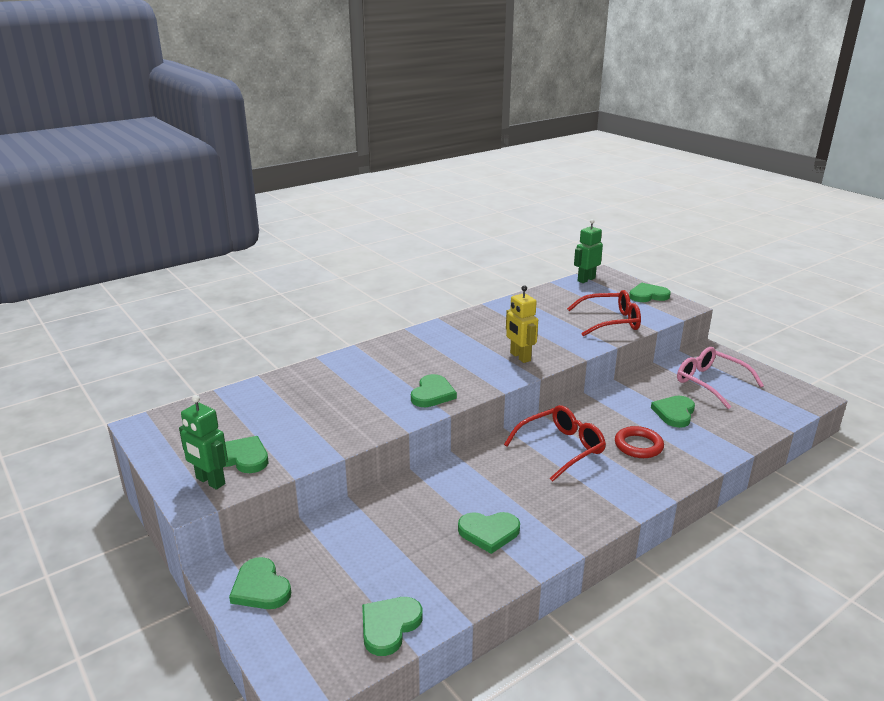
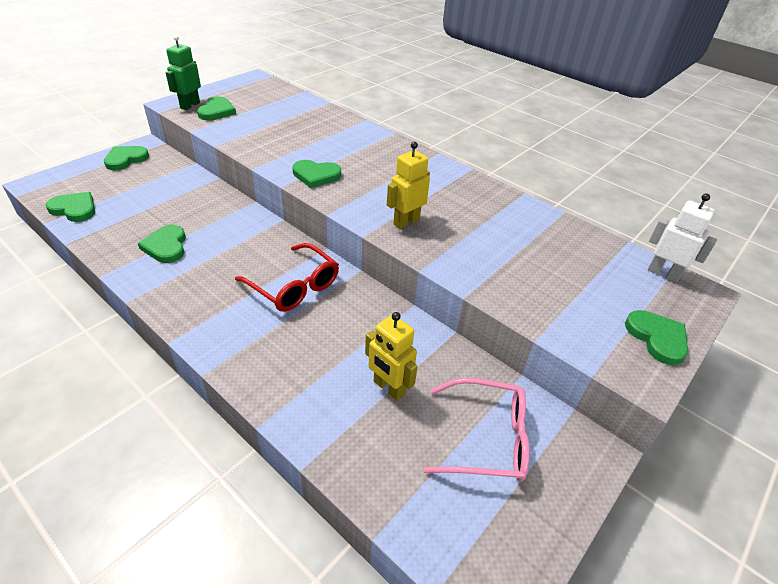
camera: 75 degrees right, 15 degrees up
red glasses [567,290,641,336] -> none
green robot [574,219,603,283] -> white robot [648,193,717,282]
red ring [615,426,664,458] -> none
green heart [651,396,695,428] -> yellow robot [365,312,418,401]
pink glasses [677,347,764,409] -> pink glasses turned 60 degrees clockwise [423,378,529,482]

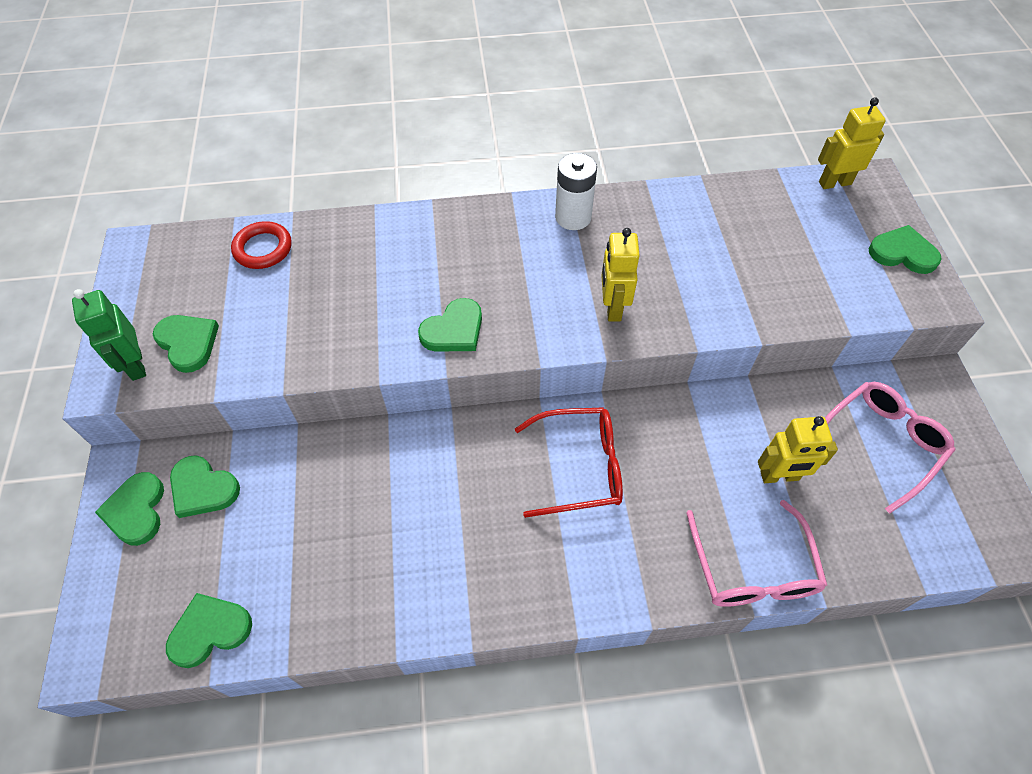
camera: 45 degrees left, 15 degrees up
green heart [138,225,186,263] -> green heart moved to [170,455,240,518]
white robot [648,193,717,282] -> yellow robot [818,97,886,189]
none -> red ring [231,221,292,269]
none -> white battery [555,153,597,230]
none -> pink glasses [686,500,827,607]

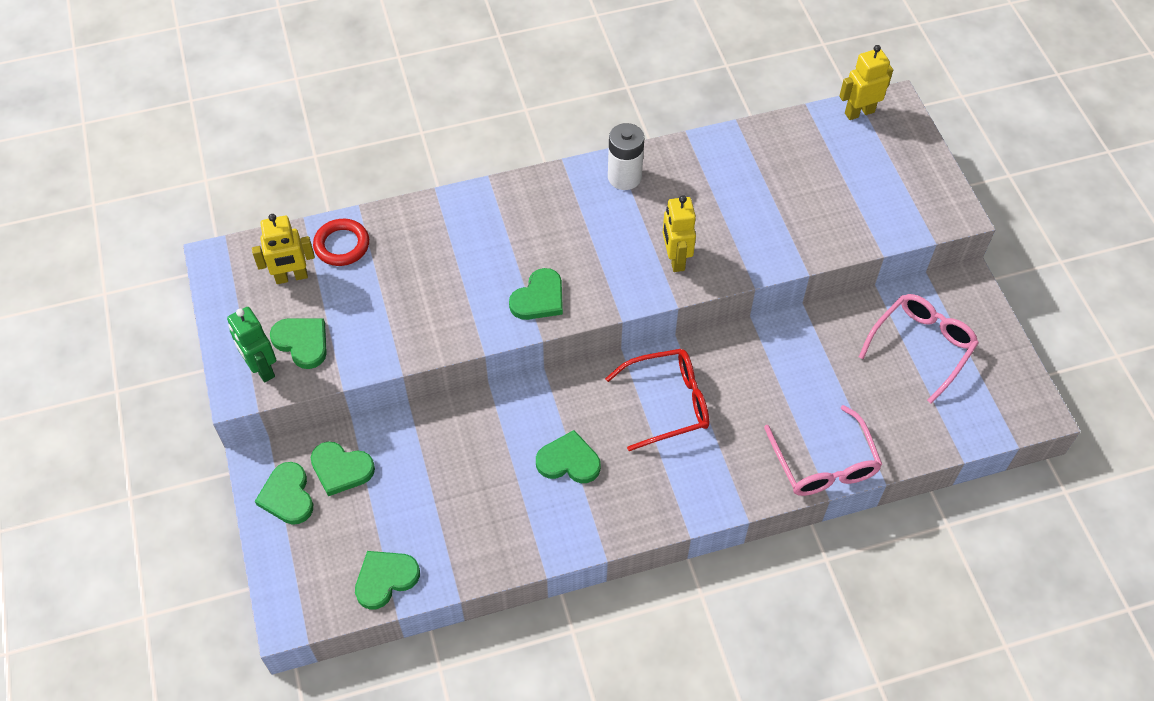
camera: 10 degrees left, 0 degrees up
yellow robot [758,416,838,483] -> yellow robot moved to [252,214,315,284]
green heart [869,225,942,274] -> green heart moved to [536,430,601,483]

